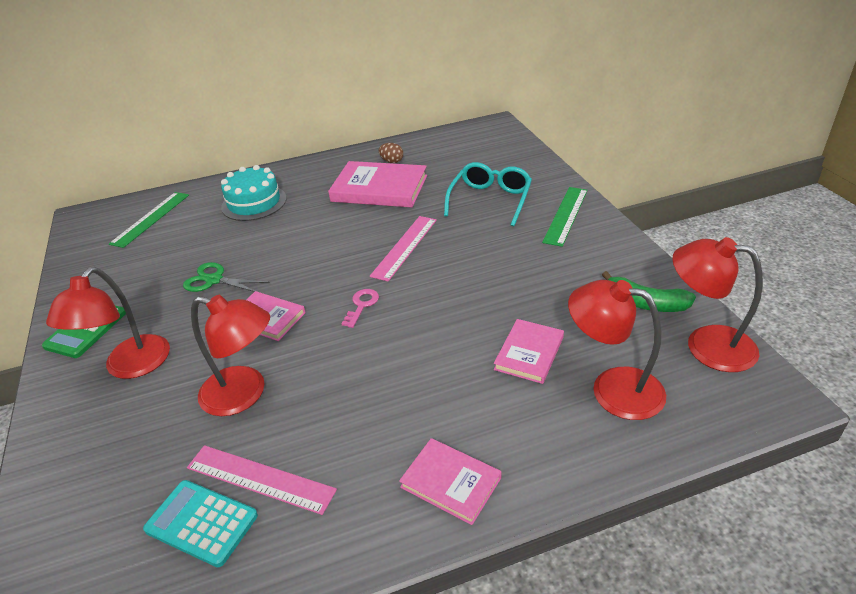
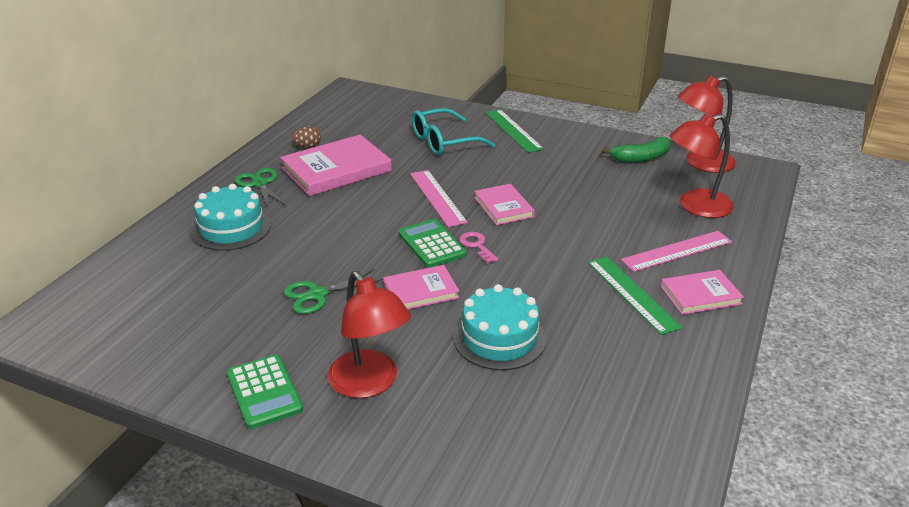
camera: 50 degrees left, 5 degrees down
green ruler [109,192,189,248] -> green ruler moved to [588,256,682,335]
turquoise calculator [143,480,258,567] -> none
pink ruler [187,445,337,515] -> pink ruler moved to [621,231,732,272]
red lamp [191,295,270,416] -> turquoise cake [454,284,546,370]
turquoise glasses [444,162,532,227] -> turquoise glasses turned 90 degrees counterclockwise [412,108,495,155]
pink book [494,319,564,384] -> pink book moved to [474,184,535,225]
none -> green scissors [235,168,287,208]
none -> green calculator [398,219,467,268]

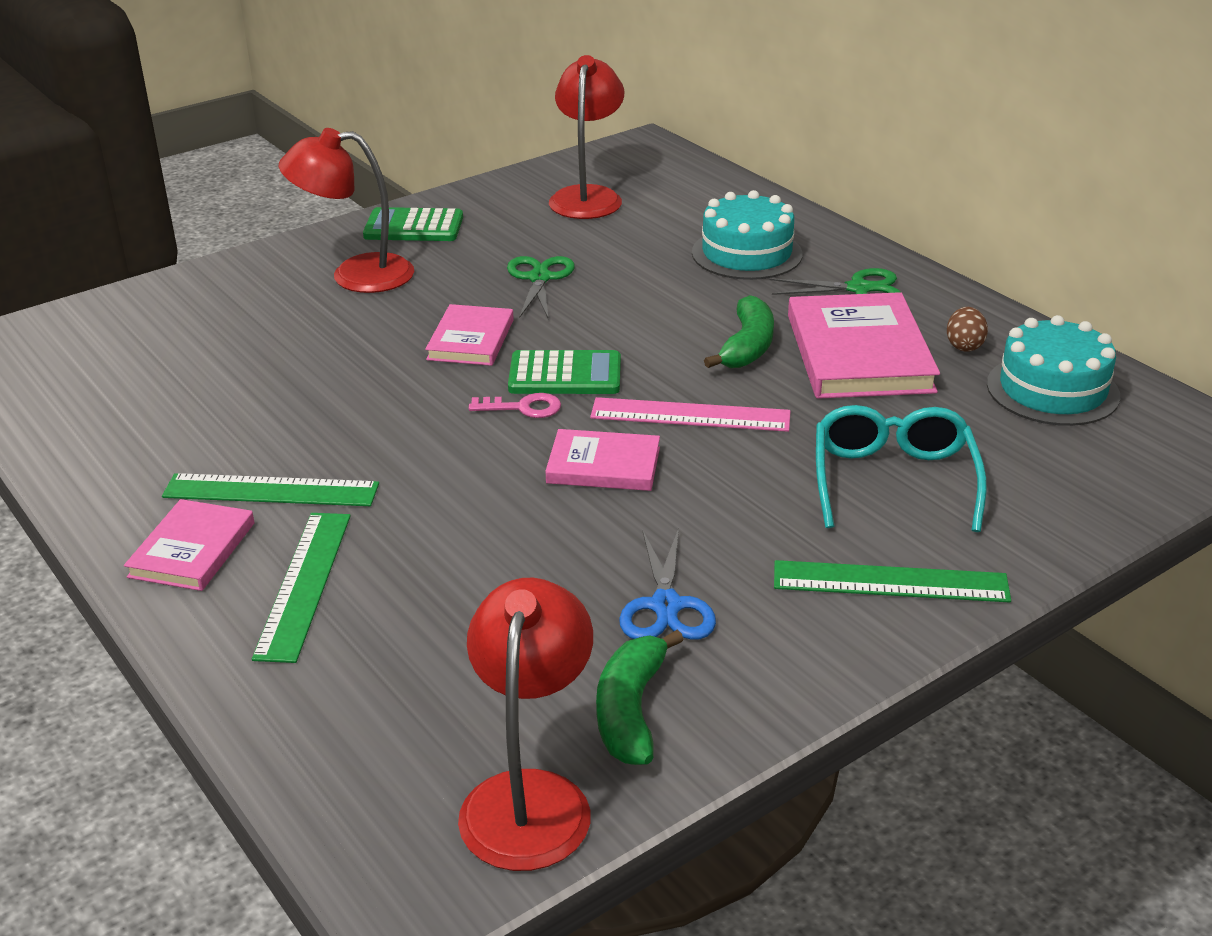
camera: 120 degrees right, 0 degrees up
turquoise cake [454,284,546,370] -> turquoise cake moved to [987,315,1120,426]
pink ruler [621,231,732,272] -> green ruler [252,513,351,663]
red lamp [669,114,734,218] -> red lamp moved to [549,55,624,219]
none -> blue scissors [619,528,716,640]
none -> green banana [704,295,774,368]

